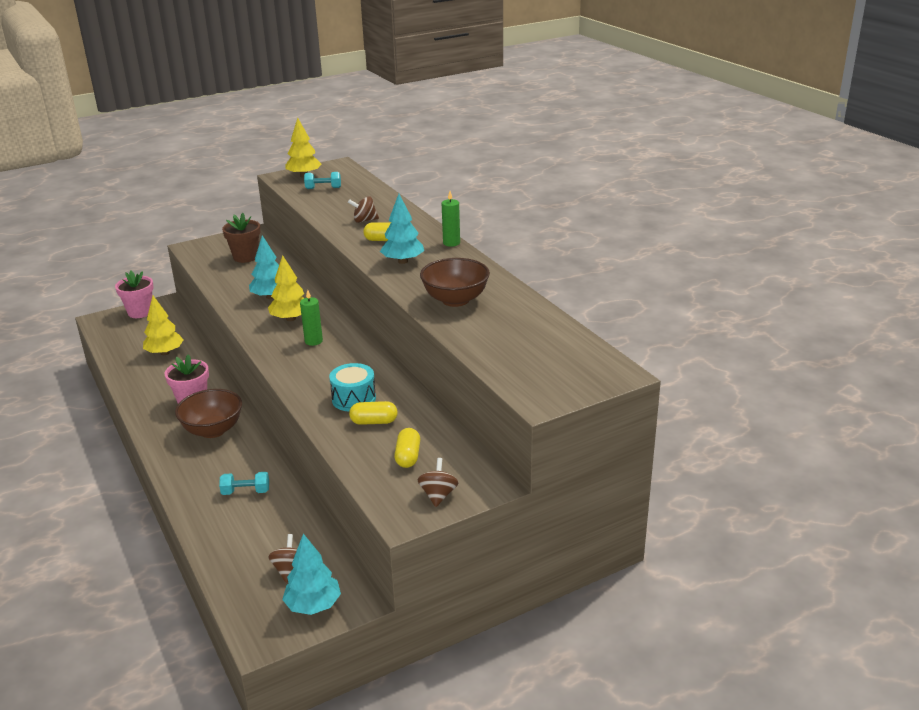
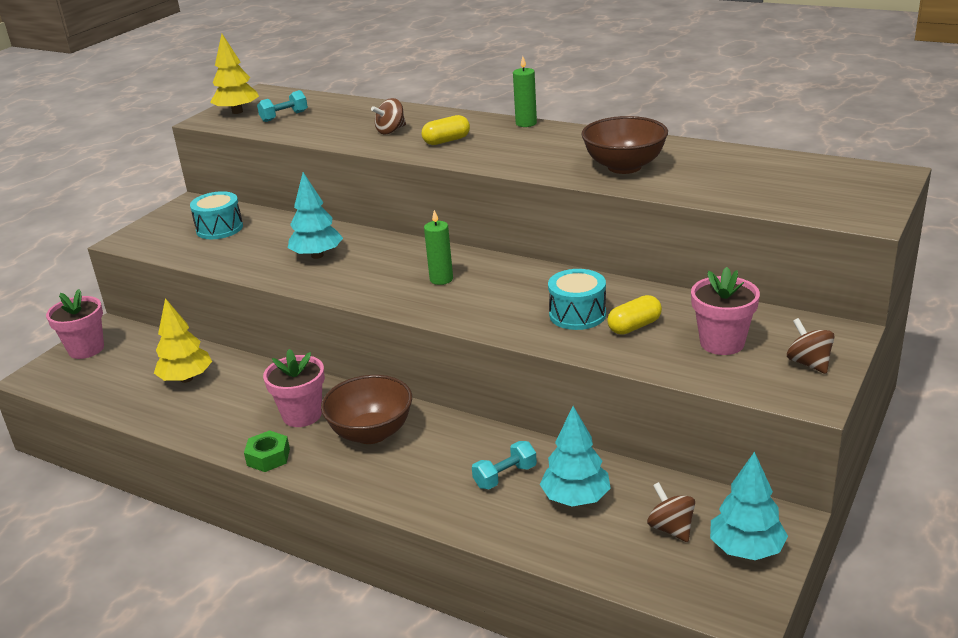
camera: 30 degrees left, 0 degrees up
brown flower pot [222,213,261,263] -> turquoise drum [190,191,243,239]
yellow tree [268,255,304,321] -> none
turquoise tree [380,194,424,264] -> turquoise tree moved to [540,406,611,506]
yellow capsule [394,428,420,468] -> pink flower pot [691,267,760,355]
none -> green nut [244,430,290,472]

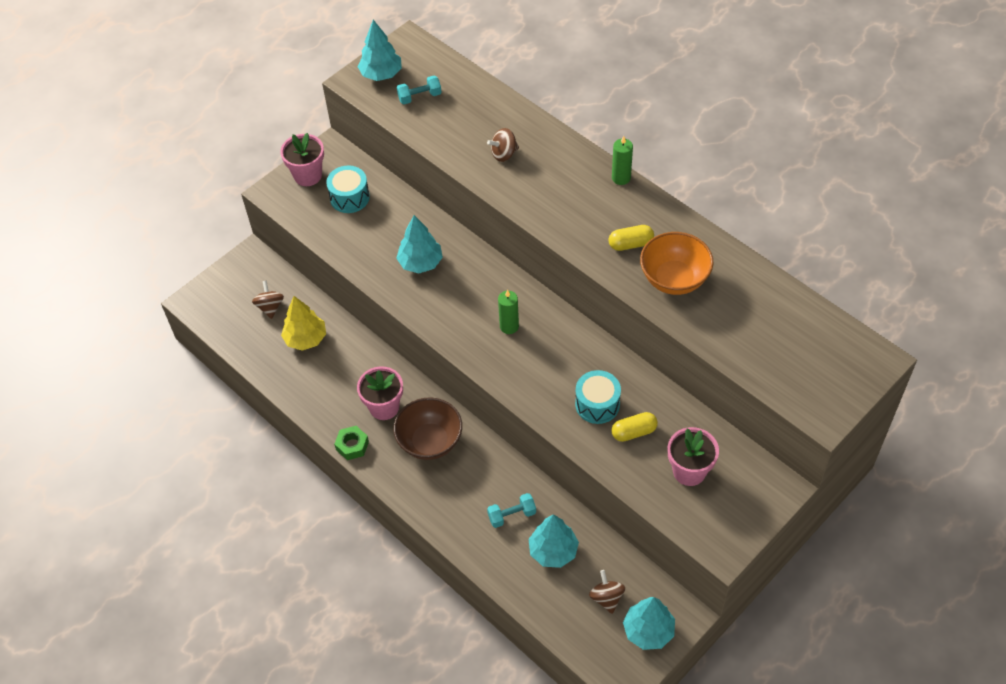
camera: 15 degrees right, 25 degrees up
pink flower pot [46,289,104,359] -> pink flower pot moved to [280,133,324,186]
yellow tree [210,34,259,114] -> turquoise tree [358,20,402,81]
yellow capsule [422,115,470,145] -> yellow capsule moved to [608,225,654,251]
brown bowl [581,116,668,174] -> orange bowl [640,232,713,295]
brown spinning top [787,318,834,374] -> brown spinning top moved to [252,280,284,319]

